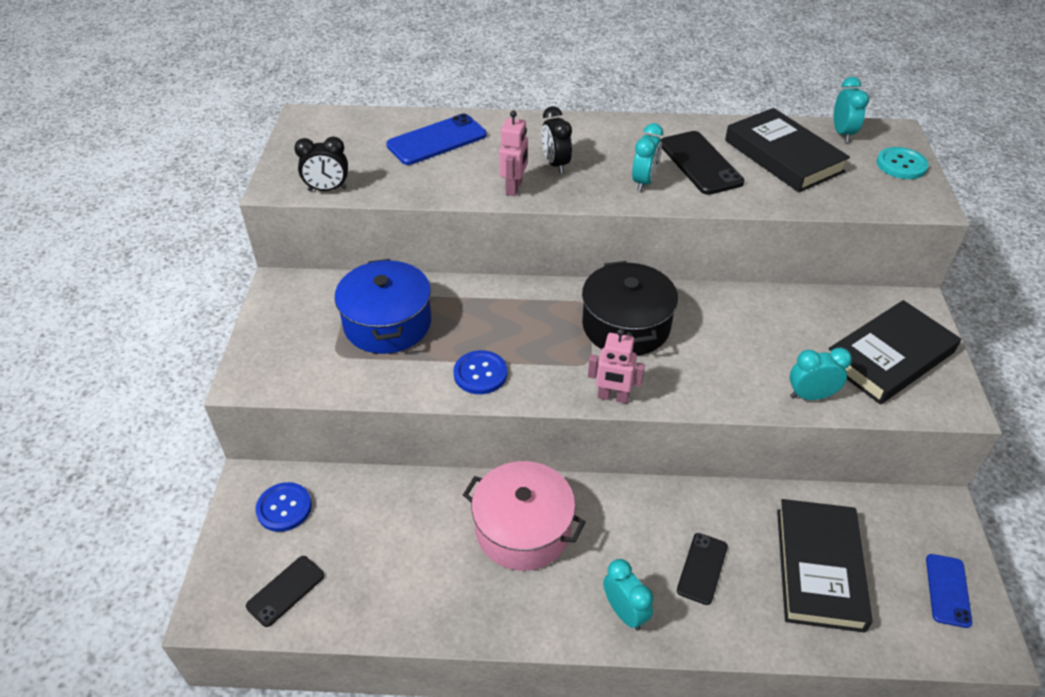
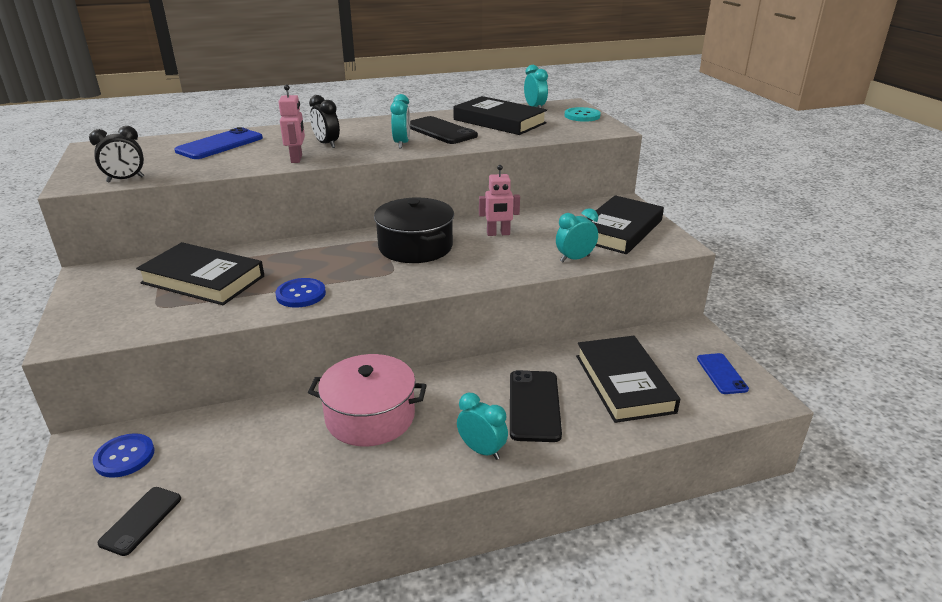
camera: 20 degrees left, 15 degrees down
blue pot [335,259,431,354] -> black book [136,242,264,305]
pink robot [588,328,645,403] -> pink robot moved to [479,165,520,236]
black phone [677,533,728,605] -> black phone [510,370,562,442], size x1.58

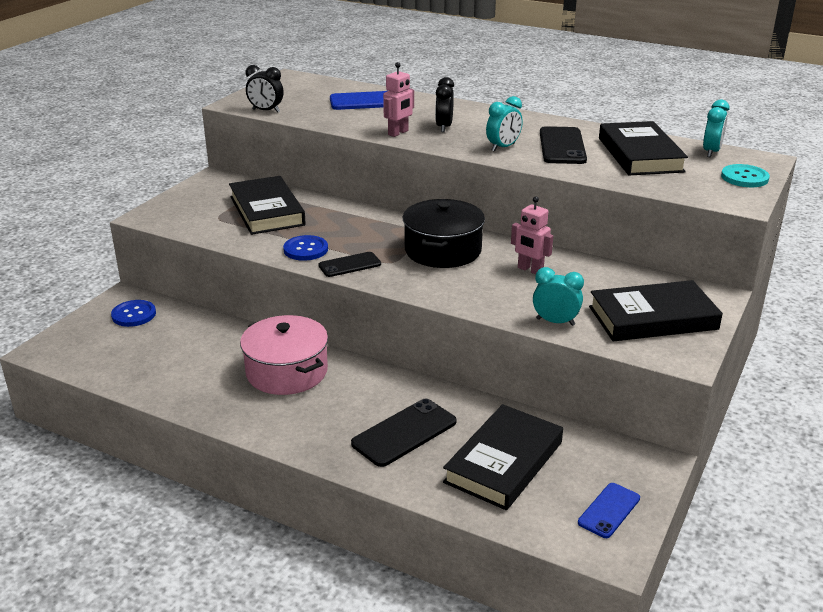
camera: 45 degrees right, 0 degrees up
black phone [97,487,181,556] -> black phone moved to [319,252,381,277]
turquoise clock [457,393,508,460] -> none

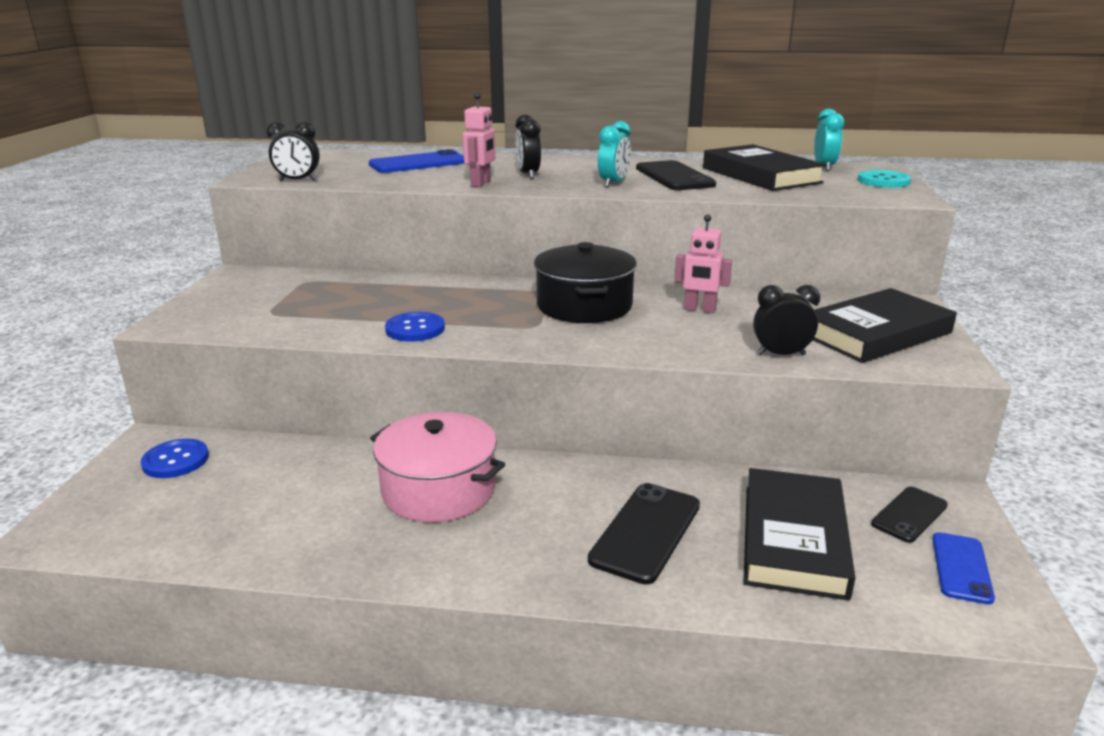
camera: 20 degrees left, 5 degrees down
black book [229,176,306,235] -> none
black phone [319,252,381,277] -> black phone moved to [871,487,948,543]
turquoise clock [533,267,584,326] -> black clock [753,285,820,356]

